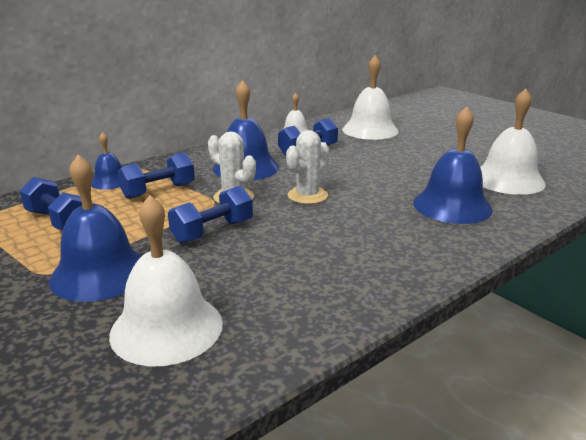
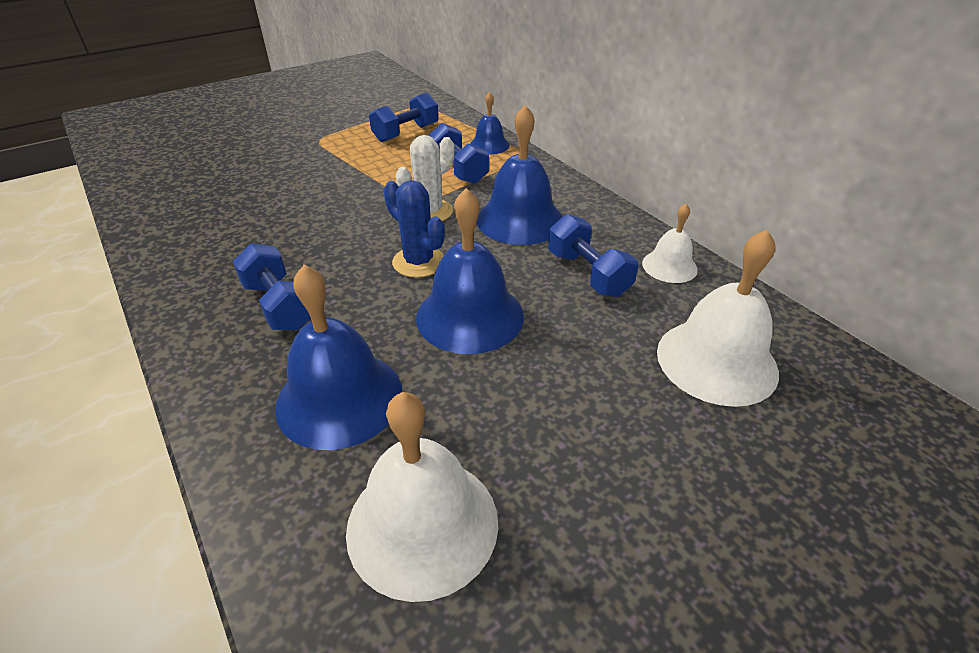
camera: 95 degrees right, 15 degrees up
blue bell [49,155,141,302] -> blue bell moved to [416,188,524,354]
white bell [109,195,223,366] -> none
blue dumbbell [168,186,253,243] -> blue dumbbell moved to [233,243,311,330]
white cactus [286,130,329,204] -> blue cactus [383,180,445,278]

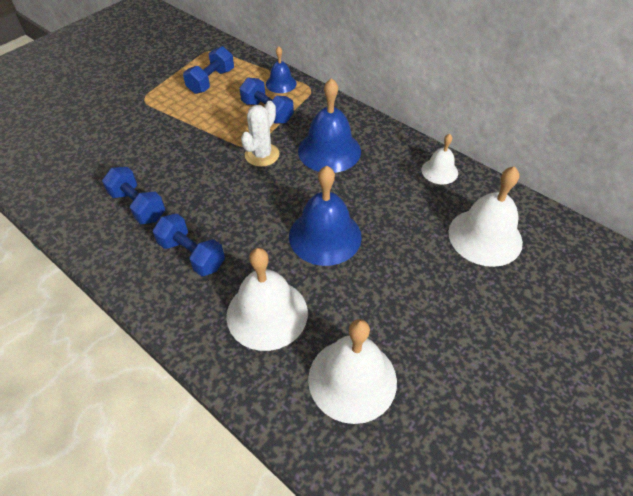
camera: 15 degrees left, 10 degrees up
blue bell [275,265,402,450] -> white bell [226,248,308,351]
blue cactus [383,180,445,278] -> none
blue dumbbell [548,214,638,297] -> blue dumbbell moved to [102,167,165,224]

